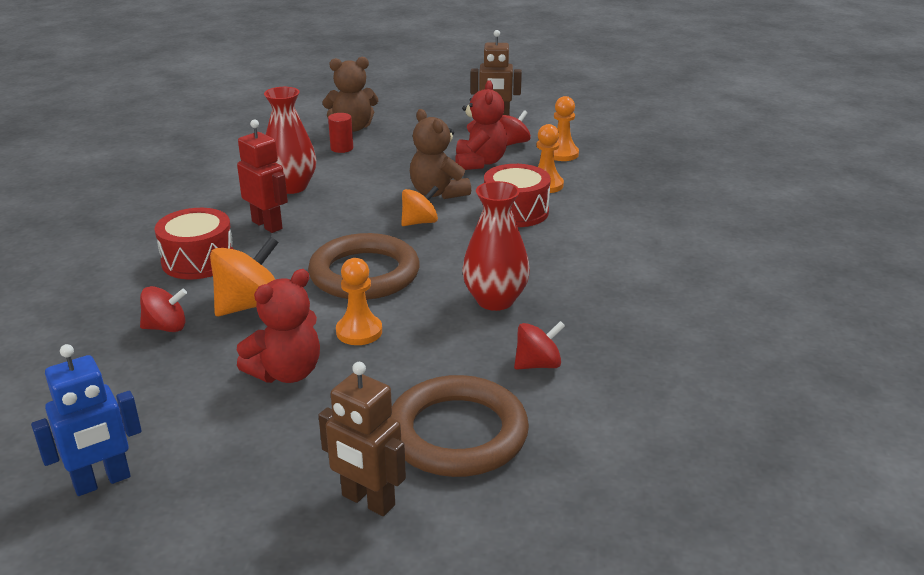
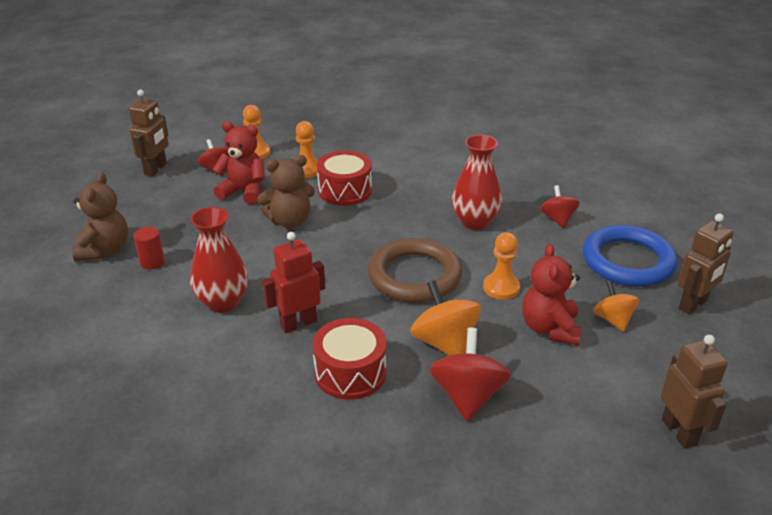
camera: 75 degrees left, 5 degrees up
blue robot [31,344,142,496] -> brown robot [660,335,728,449]
red spinning top [140,286,187,332] -> red spinning top [429,328,511,421], size x1.58
red teddy bear [237,269,320,383] -> red teddy bear turned 150 degrees counterclockwise [522,244,582,346]
brown ring [390,375,529,477] -> blue ring [583,225,678,287]
orange spinning top [401,186,438,226] -> orange spinning top moved to [593,281,639,332]

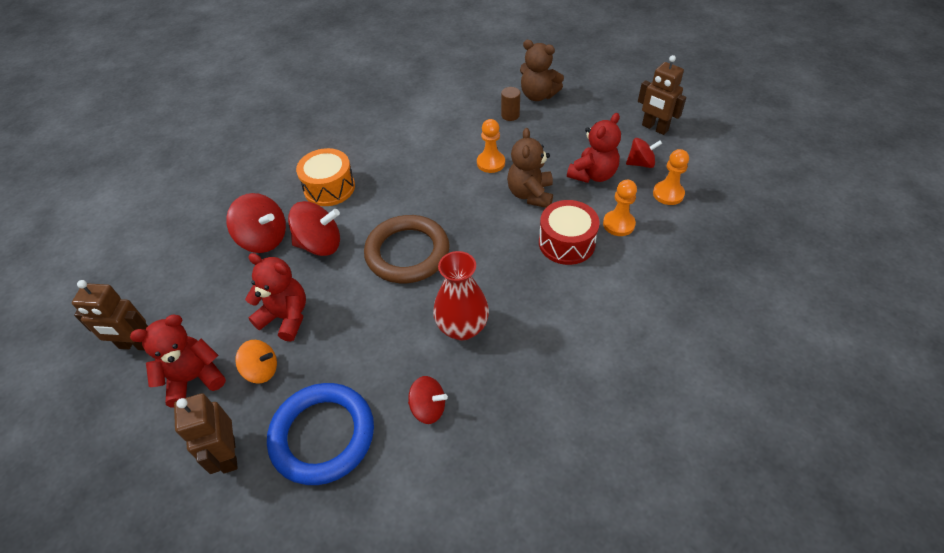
camera: 115 degrees right, 15 degrees up
red cylinder [134,226,165,270] -> brown cylinder [501,87,520,121]
red vase [190,207,248,313] -> none
red robot [262,232,325,333] -> none
red drum [312,318,386,400] -> orange drum [296,148,355,206]
orange spinning top [410,280,481,356] -> red spinning top [288,201,340,256]
orange pawn [483,232,520,300] -> orange pawn moved to [477,119,505,173]
none -> red teddy bear [130,314,226,408]

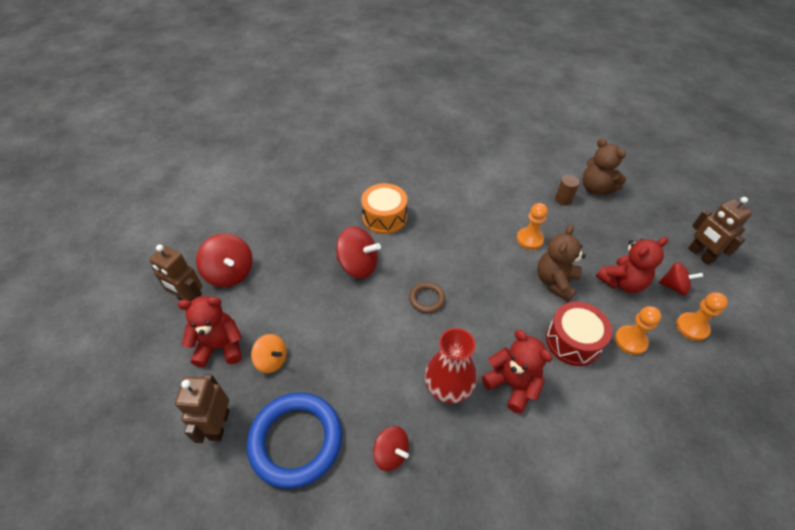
camera: 20 degrees right, 0 degrees up
red spinning top [226,193,286,253] -> red spinning top moved to [196,233,253,287]
red teddy bear [245,253,306,342] -> red teddy bear moved to [482,330,552,414]
brown ring [364,215,450,283] -> brown ring [409,282,445,313], size x0.47

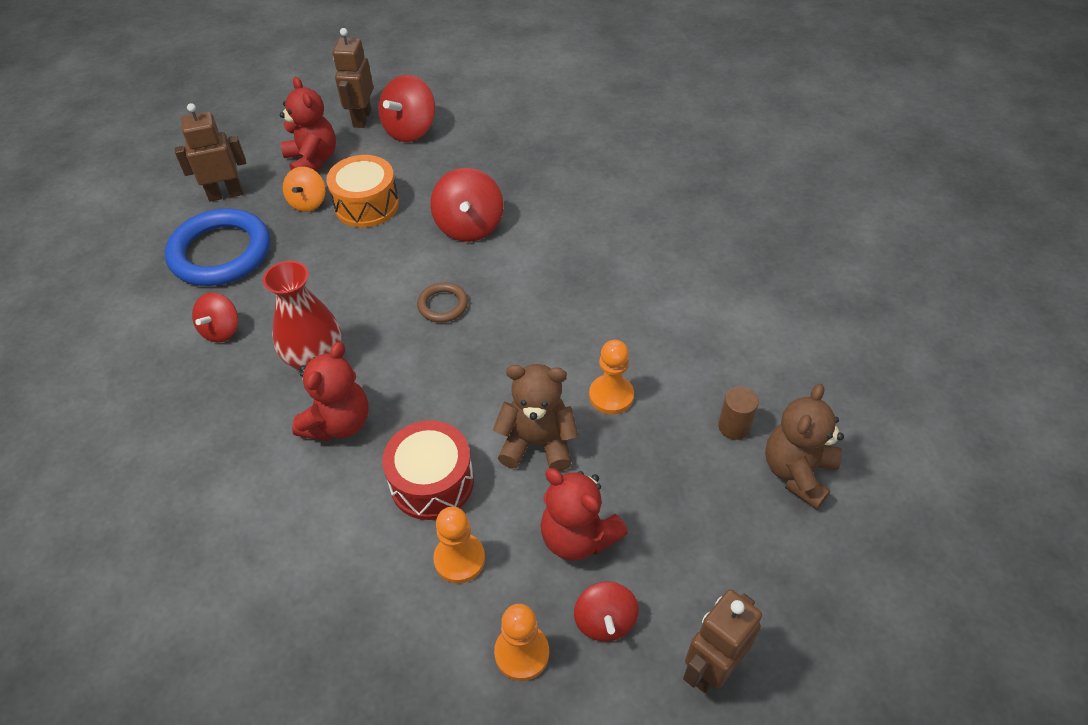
camera: 70 degrees right, 0 degrees up
orange drum [361,183,407,234] -> orange drum moved to [327,155,399,227]

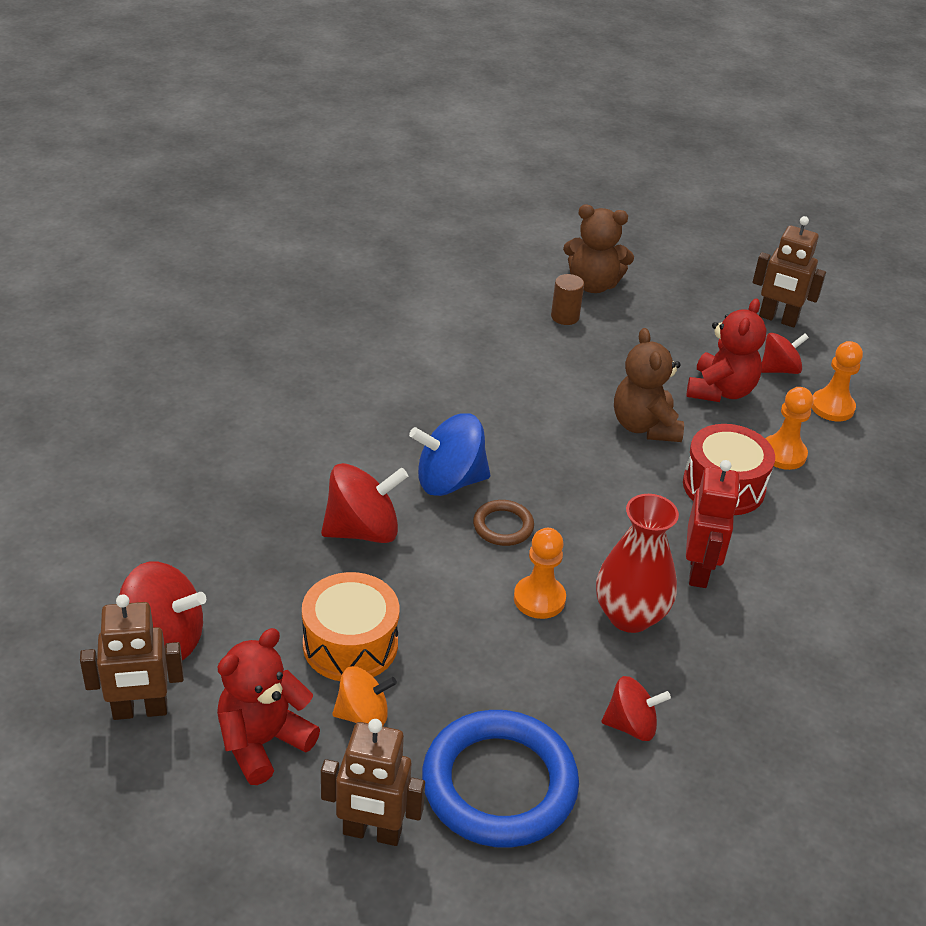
camera: 110 degrees left, 10 degrees down
brown robot [175,103,246,202] -> brown robot turned 45 degrees counterclockwise [321,719,425,846]
red teddy bear [292,342,369,441] -> red robot [686,460,740,588]
orange pawn [589,340,634,414] -> orange pawn moved to [514,528,566,619]
none -> blue spinning top [409,413,490,496]

